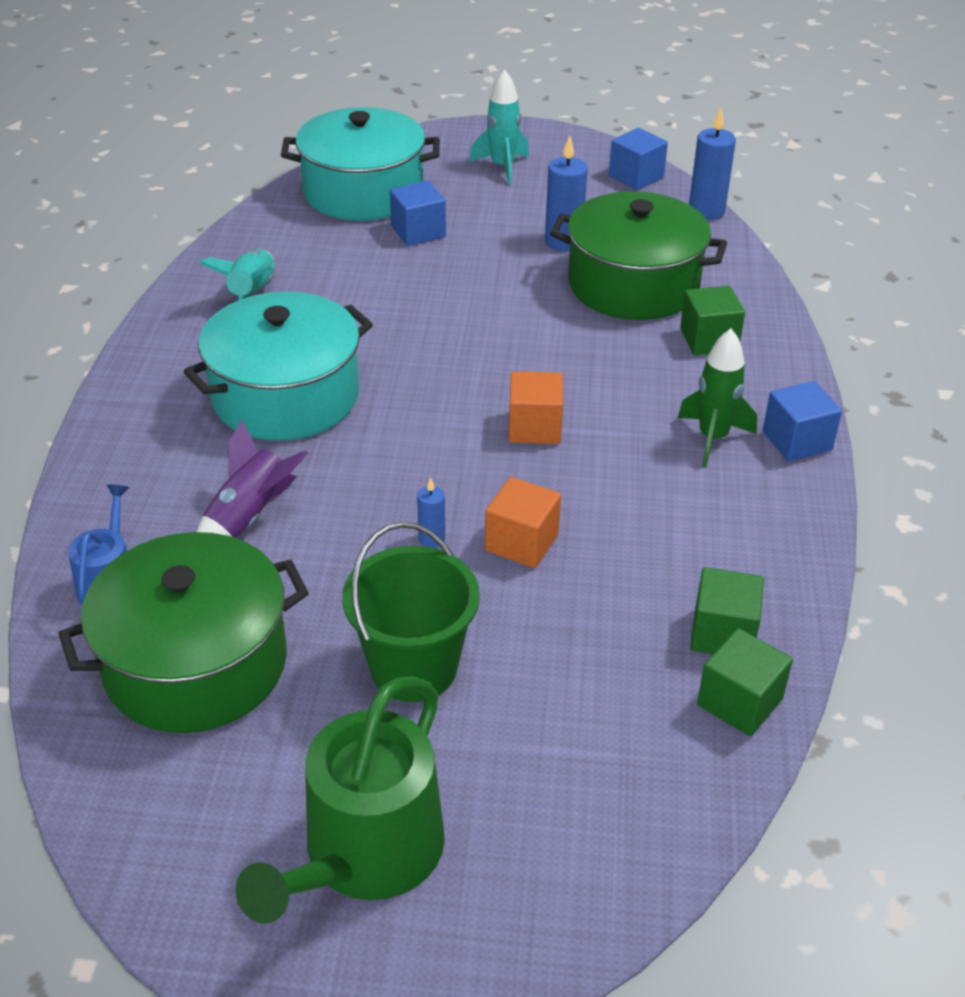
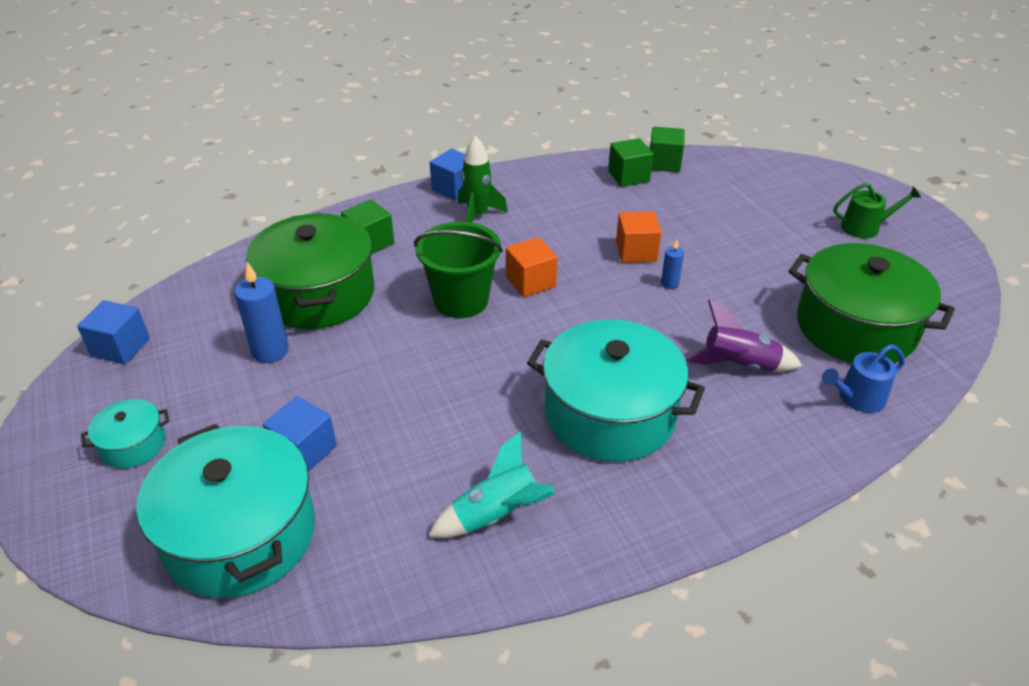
camera: 120 degrees left, 0 degrees up
green watering can [236,676,445,924] -> green watering can [834,183,921,239], size x0.53
green bucket [342,522,480,702] -> green bucket moved to [414,222,503,318]
turquoise rocket [469,70,529,185] -> turquoise pot [81,399,169,468]
blue candle [689,108,736,220] -> none

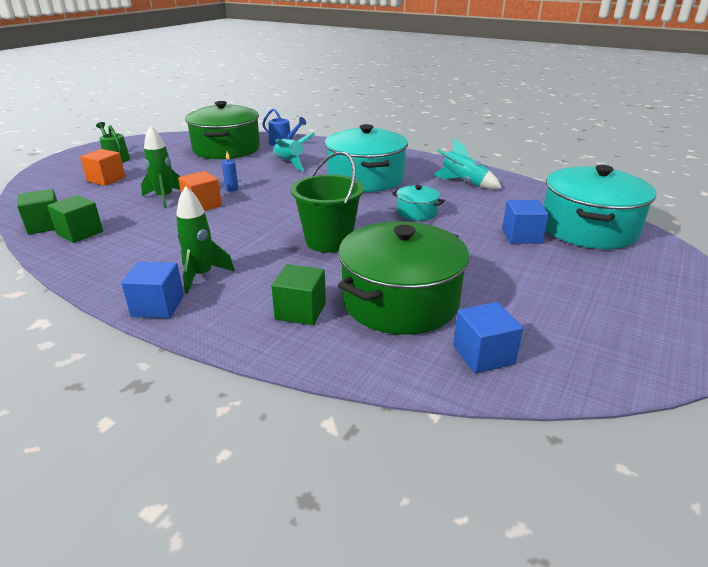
camera: 125 degrees left, 10 degrees down
blue cube [77,300,150,364] -> blue cube moved to [453,302,523,374]
turquoise pot [81,399,169,468] -> turquoise pot moved to [392,185,445,221]
blue candle [234,262,289,363] -> none
orange cube [506,237,558,297] -> orange cube moved to [80,149,126,186]
purple rocket [685,299,802,371] -> turquoise rocket [273,133,315,171]
none -> green rocket [141,125,180,208]

